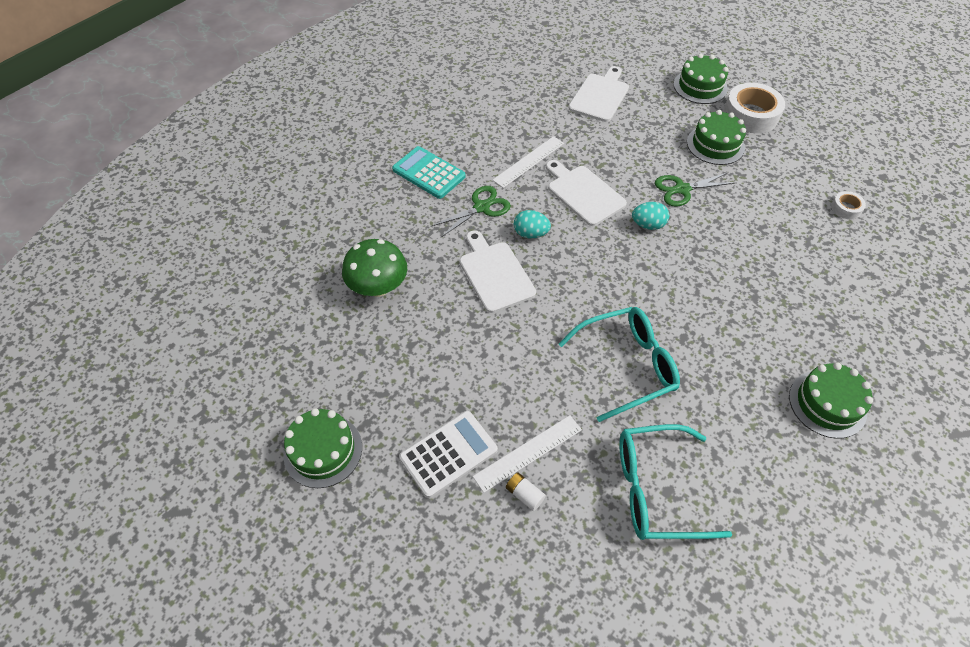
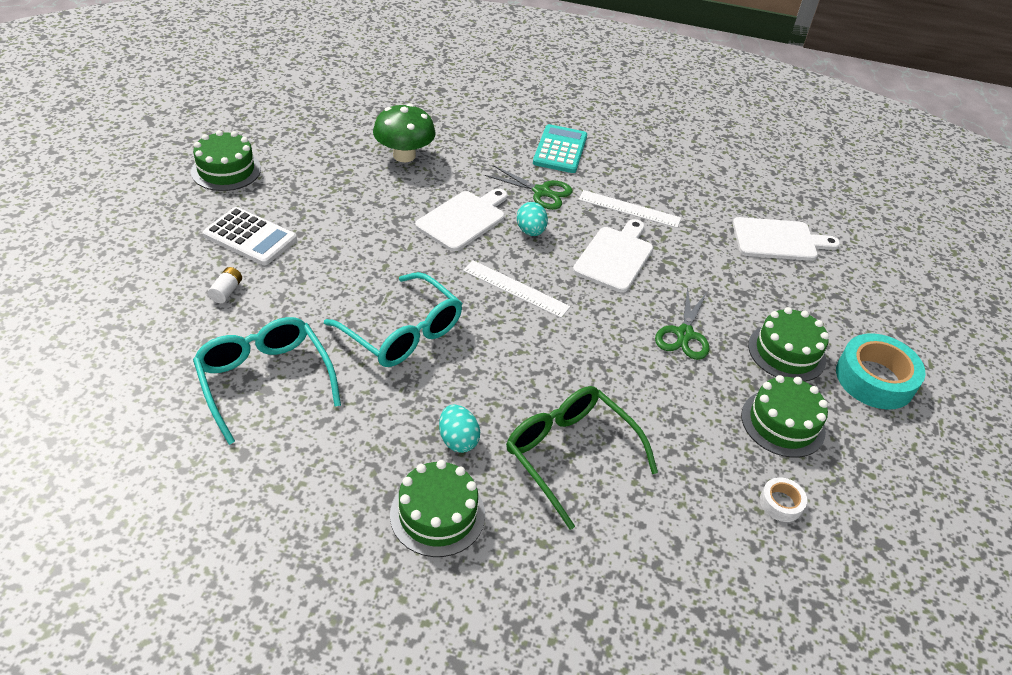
camera: 60 degrees right, 10 degrees down
white ruler [473,415,582,493] -> white ruler moved to [463,260,571,318]
turquoise egg [632,202,669,230] -> turquoise egg moved to [439,404,480,453]
green scissors [655,172,737,206] -> green scissors turned 120 degrees counterclockwise [655,287,710,360]
green cake [674,53,729,104] -> green cake moved to [741,375,828,458]
white tape [724,83,785,133] -> turquoise tape [836,333,926,410]
none -> green glasses [506,386,658,530]

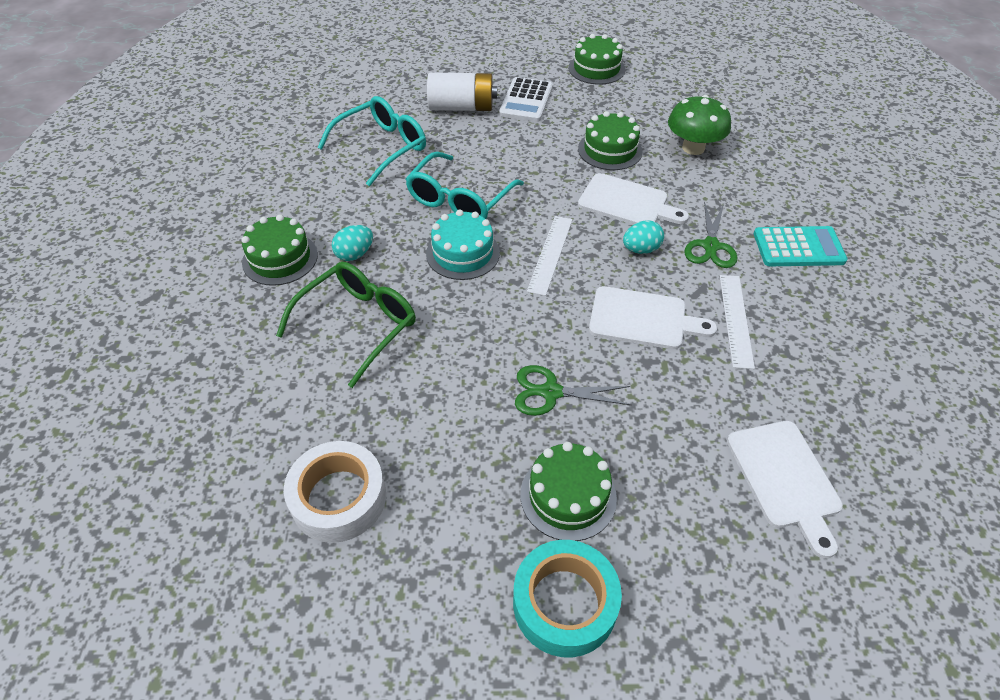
camera: 80 degrees right, 5 degrees up
white battery [208,267,242,303] -> white battery [427,73,497,111], size x2.34
green cake [741,375,828,458] -> green cake moved to [578,111,643,170]
white tape [760,477,807,522] -> white tape [284,441,386,543], size x2.07
none -> turquoise cake [426,209,500,280]

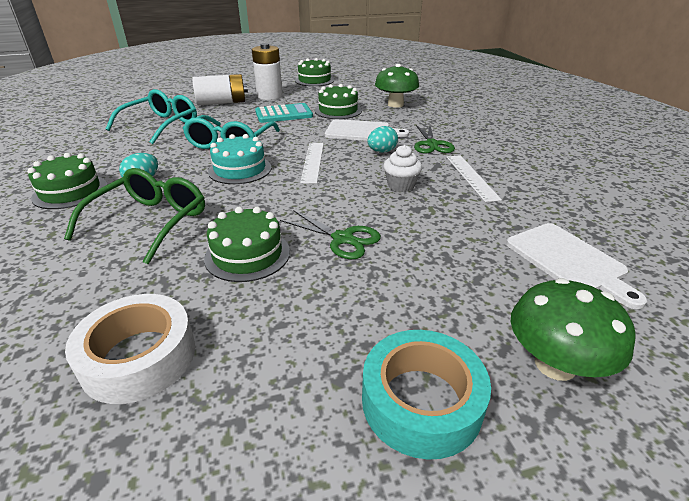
camera: 15 degrees left, 15 degrees down
white calculator [499,77,553,122] -> white battery [252,43,283,100]
green scissors [515,365,631,416] -> green scissors turned 135 degrees counterclockwise [280,210,381,259]
green cake [520,442,617,541] -> green cake moved to [204,207,290,282]
white cutting board [589,286,717,349] -> white cupcake [383,145,422,192]
turquoise calculator [754,226,847,266] -> turquoise calculator moved to [255,103,313,123]
none -> green mushroom [511,278,635,381]

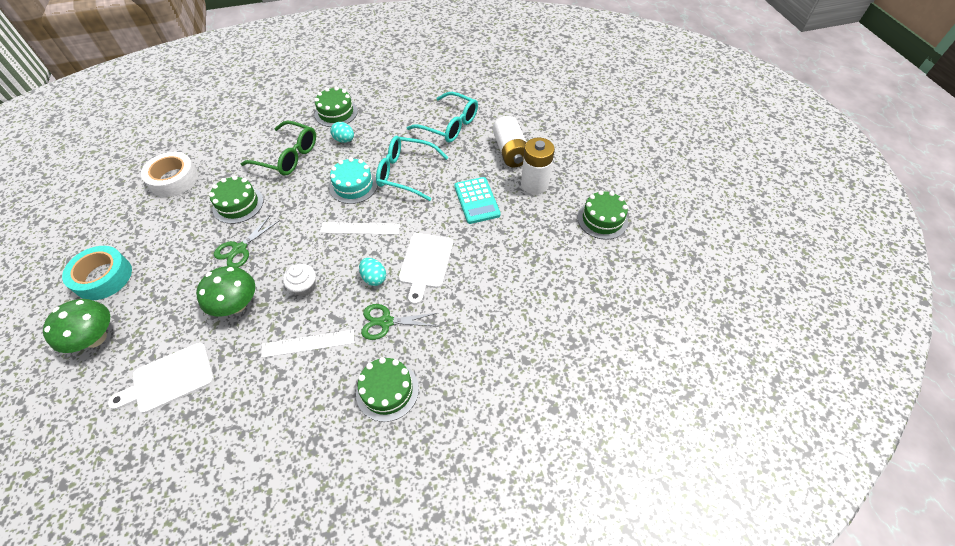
camera: 90 degrees right, 20 degrees up
green cake [315,84,362,119] -> green cake moved to [356,357,419,422]
green mushroom [375,64,419,108] -> green mushroom moved to [196,266,255,317]

